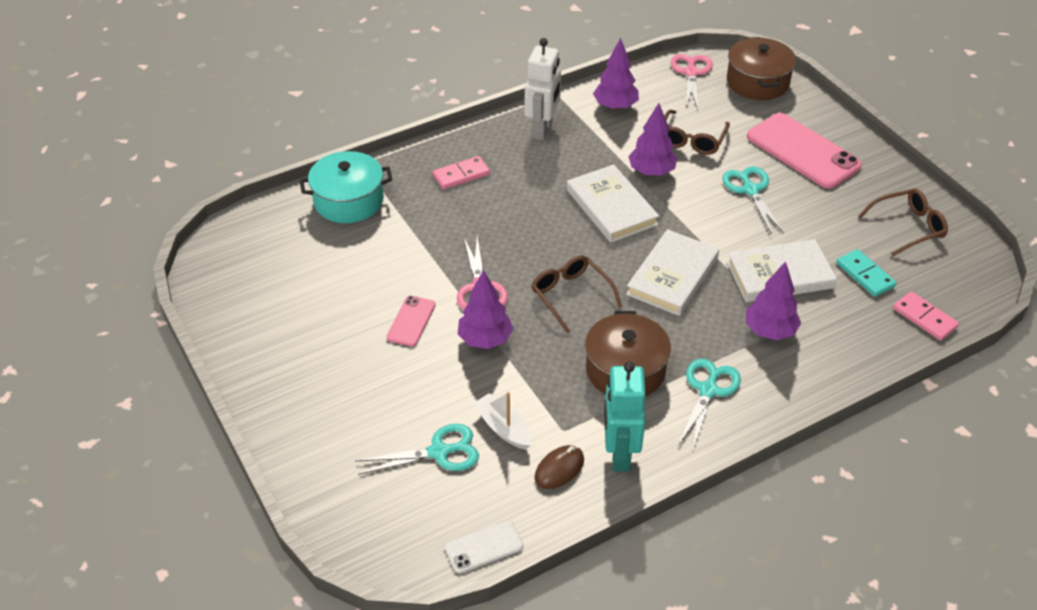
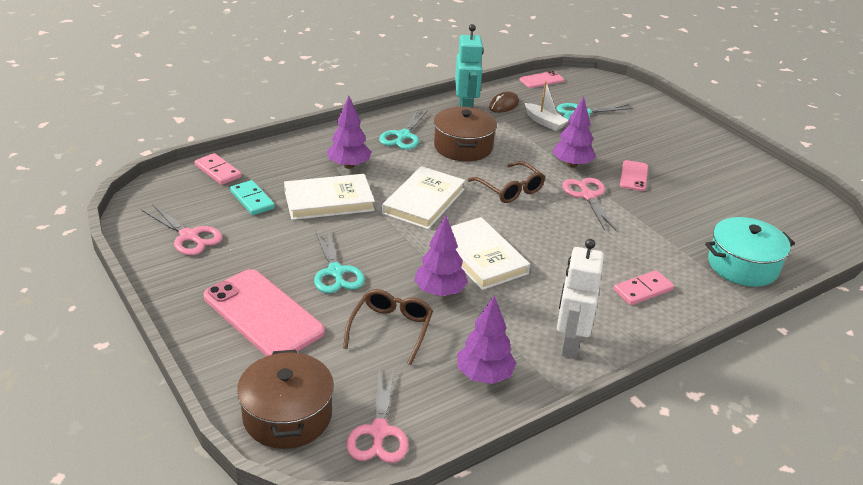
camera: 175 degrees right, 10 degrees down
white phone [445,520,523,574] -> pink phone [520,71,564,88]
brown glasses [858,189,948,256] -> pink scissors [142,204,222,255]

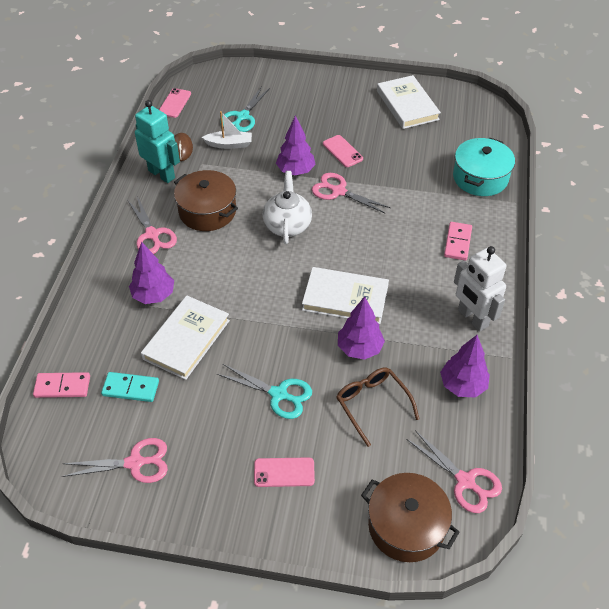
camera: 45 degrees left, 15 degrees up
pink phone [204,269,325,356] -> pink phone [254,457,315,487], size x0.50
turquoise scissors [379,110,428,150] -> pink scissors [128,196,177,254]
white book [382,166,465,229] -> white book moved to [377,75,441,129]
brown glasses [467,161,545,203] -> white teapot [263,171,312,244]

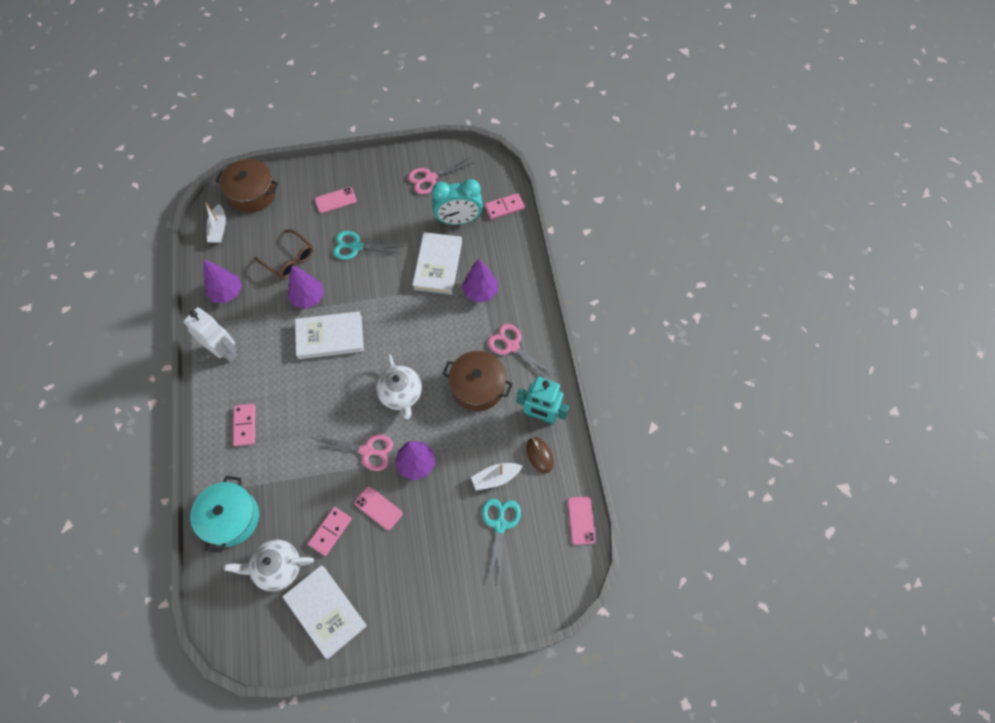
camera: 160 degrees right, 15 degrees up
turquoise domino [101,372,159,402] -> turquoise clock [432,179,483,225]
pink scissors [406,430,502,513] -> white boat [205,203,226,243]
none -> white teapot [224,540,314,591]
none -> pink domino [308,507,352,556]

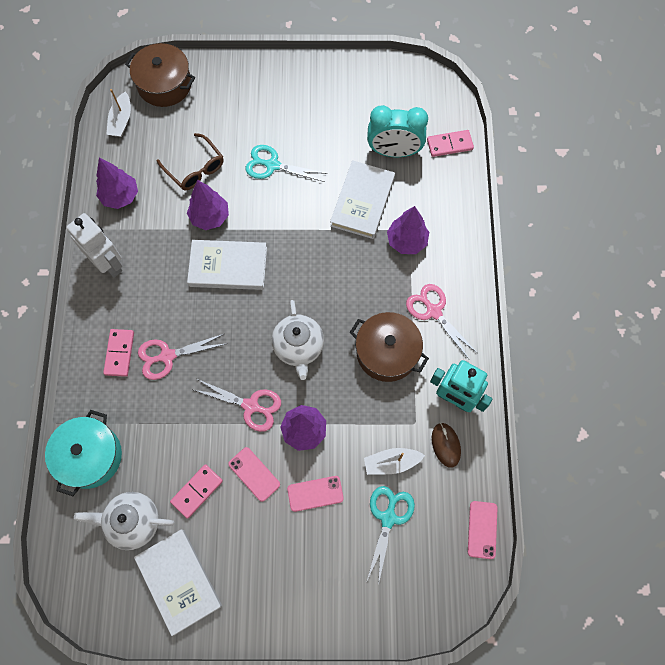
camera: 10 degrees right, 5 degrees up
pink phone [315,187,357,213] -> pink phone moved to [287,476,344,512]
pink scissors [408,158,474,194] -> pink scissors moved to [138,334,225,380]

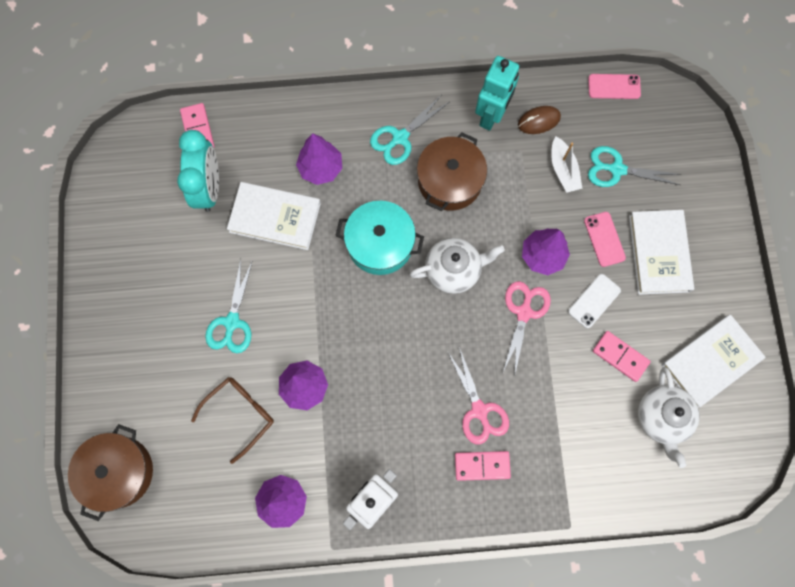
camera: 95 degrees left, 5 degrees up
turquoise pot [45,410,122,496] -> turquoise pot moved to [335,201,424,275]
white boat [106,89,131,137] -> none
white book [187,240,267,290] -> white book moved to [629,210,694,295]
pink phone [228,447,280,502] -> white phone [568,274,621,328]
pink scissors [406,284,477,359] -> turquoise scissors [370,96,449,165]

